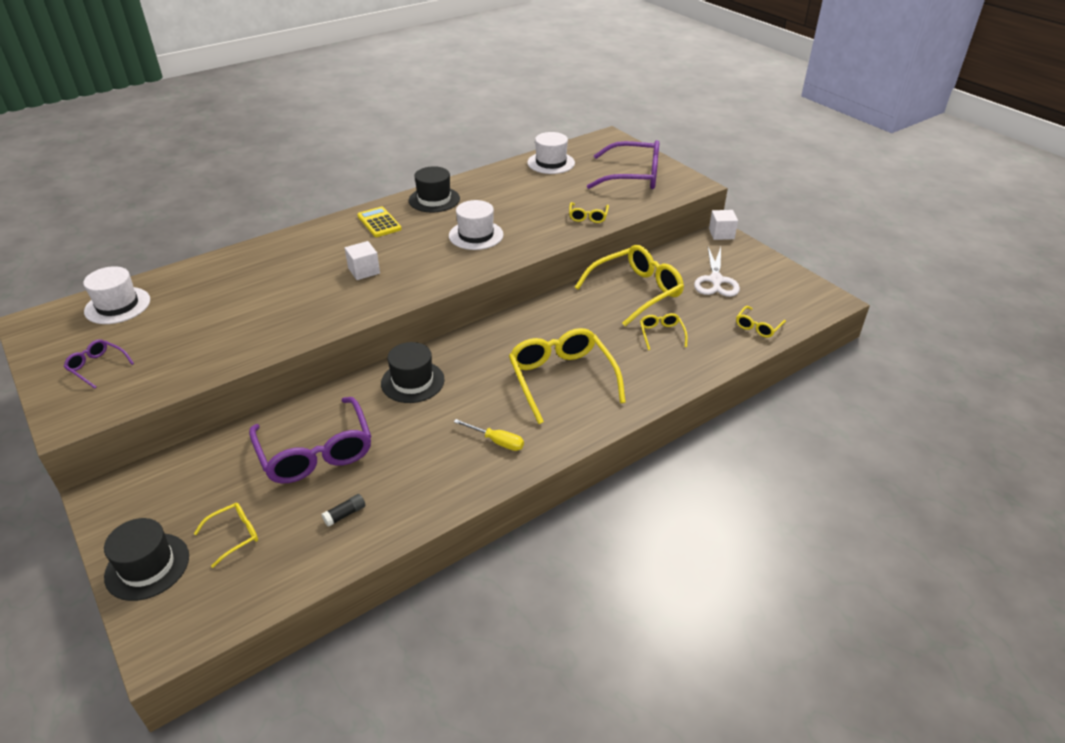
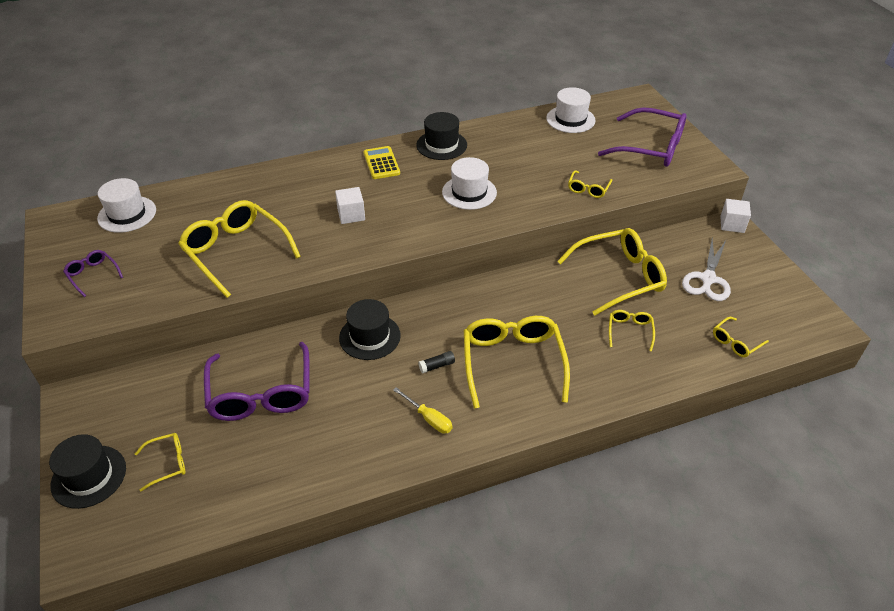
camera: 15 degrees right, 5 degrees up
black glue stick [322,494,366,527] -> black glue stick moved to [418,351,455,373]
none -> yellow glasses [178,200,301,298]

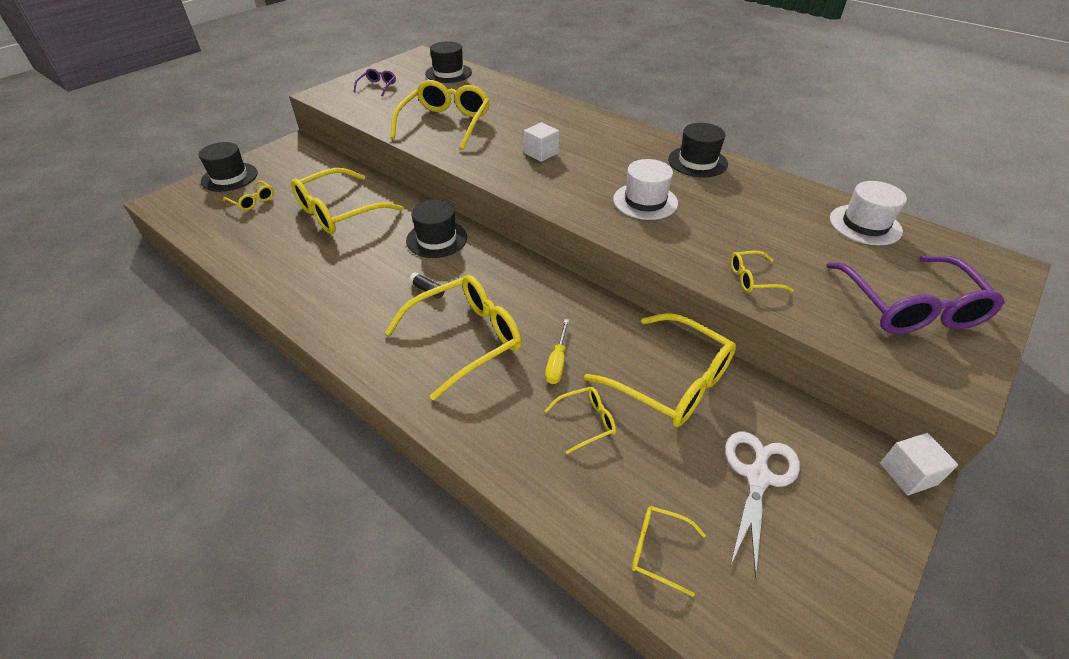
camera: 60 degrees right, 0 degrees up
white hat [97,178,156,233] -> black hat [425,41,472,83]
purple glasses [204,342,309,421] -> yellow glasses [291,168,403,234]
yellow calculator [364,146,400,179] -> none
yellow screwdriver [393,387,452,433] -> yellow screwdriver moved to [545,319,569,384]
white scissors [682,238,731,301] -> white scissors turned 120 degrees clockwise [725,432,800,578]

